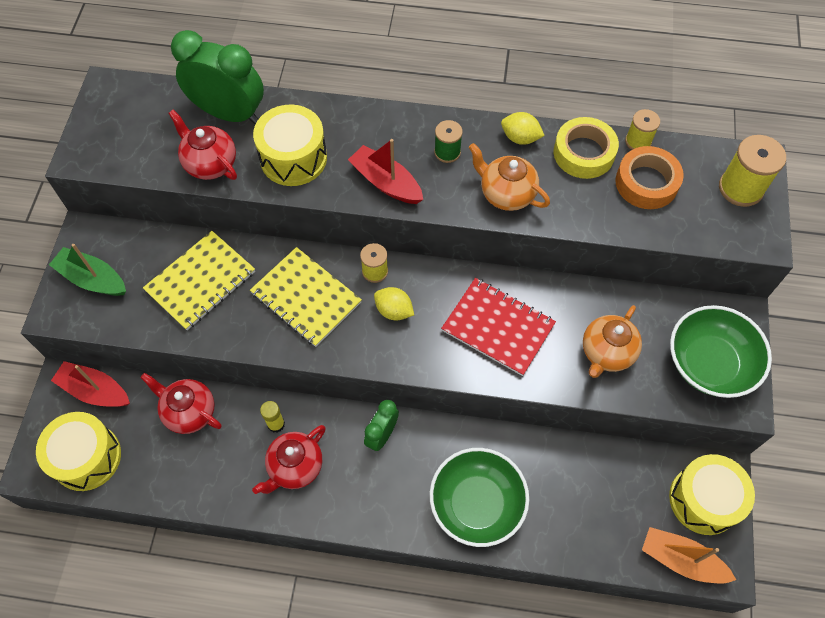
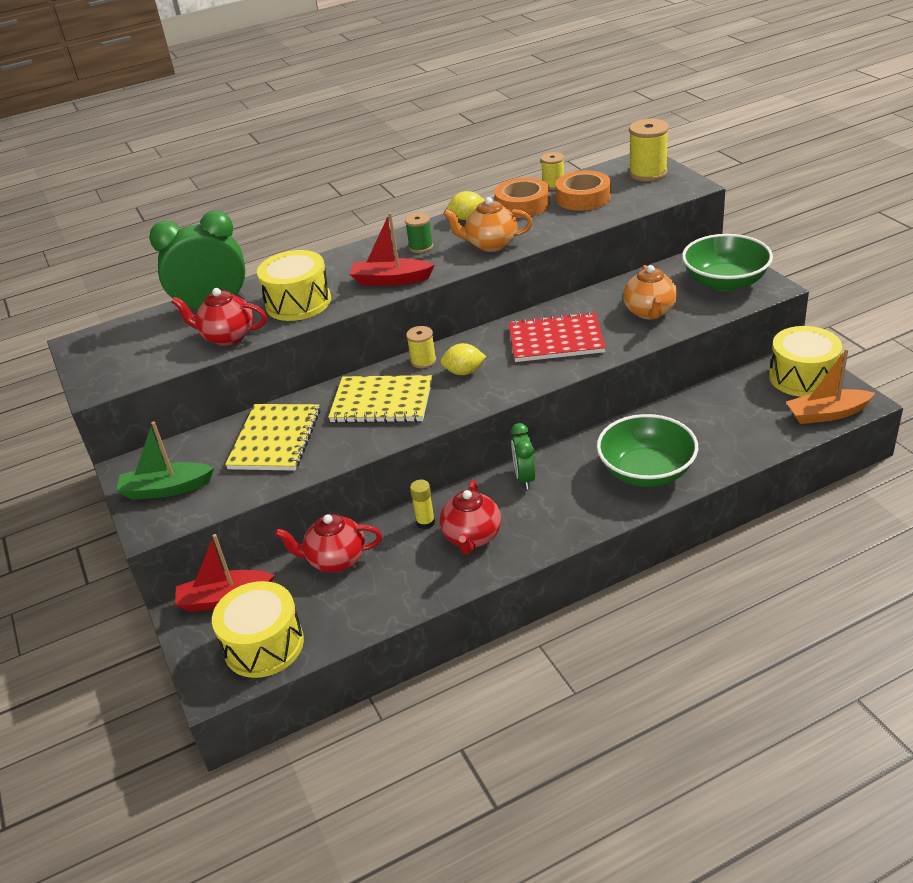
camera: 30 degrees left, 25 degrees down
yellow tape [554,117,619,179] -> orange tape [494,178,550,218]

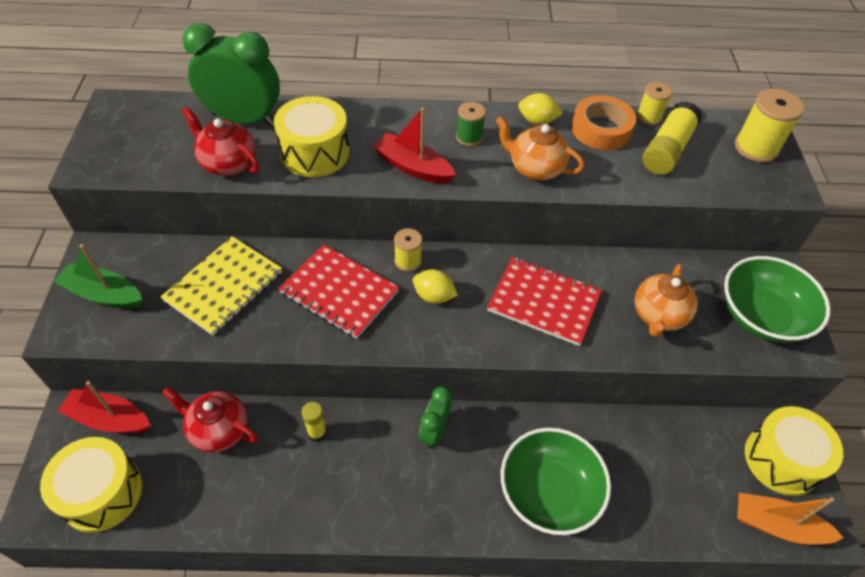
camera: 20 degrees right, 15 degrees up
yellow notebook [328,375,432,423] -> red notebook [279,244,399,339]
red teapot [440,480,501,554] -> none
orange tape [556,170,611,211] -> yellow glue stick [643,101,702,175]

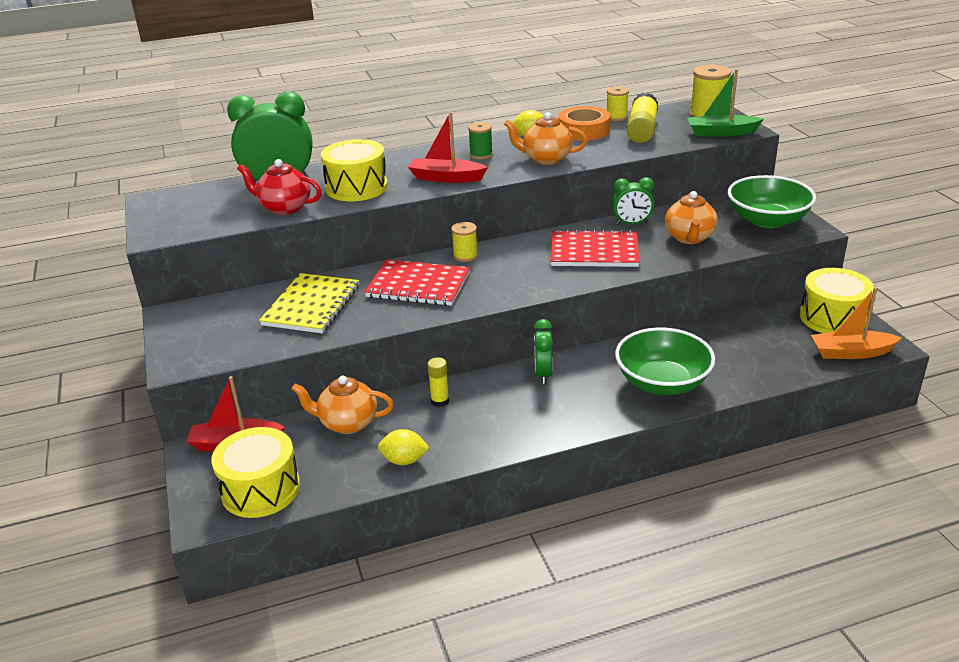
camera: 15 degrees left, 20 degrees down
green boat [53,244,142,309] -> green boat moved to [687,69,764,137]
red teapot [162,388,258,453] -> orange teapot [292,376,394,434]
yellow lemon [413,269,458,304] -> yellow lemon moved to [378,429,429,465]
none -> green clock [612,177,655,225]

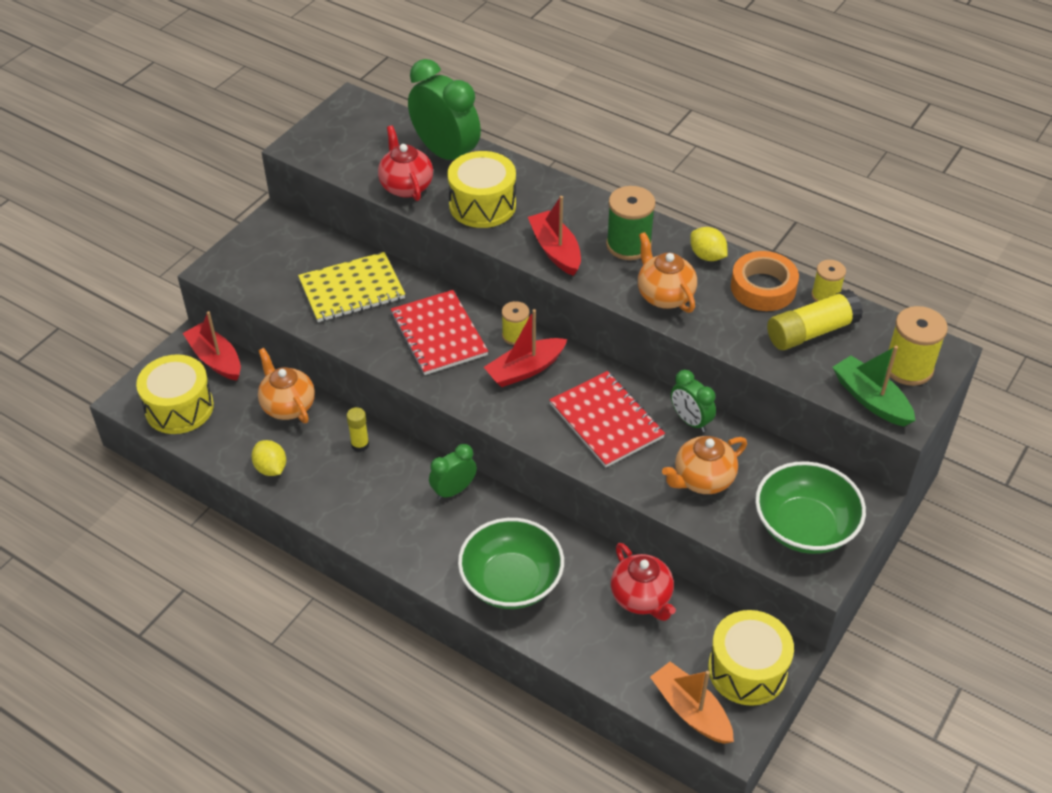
camera: 50 degrees right, 15 degrees up
green spool [468,122,493,159] -> green spool [606,186,656,260], size x1.65
none -> red boat [484,309,567,387]
none -> red teapot [611,543,676,621]

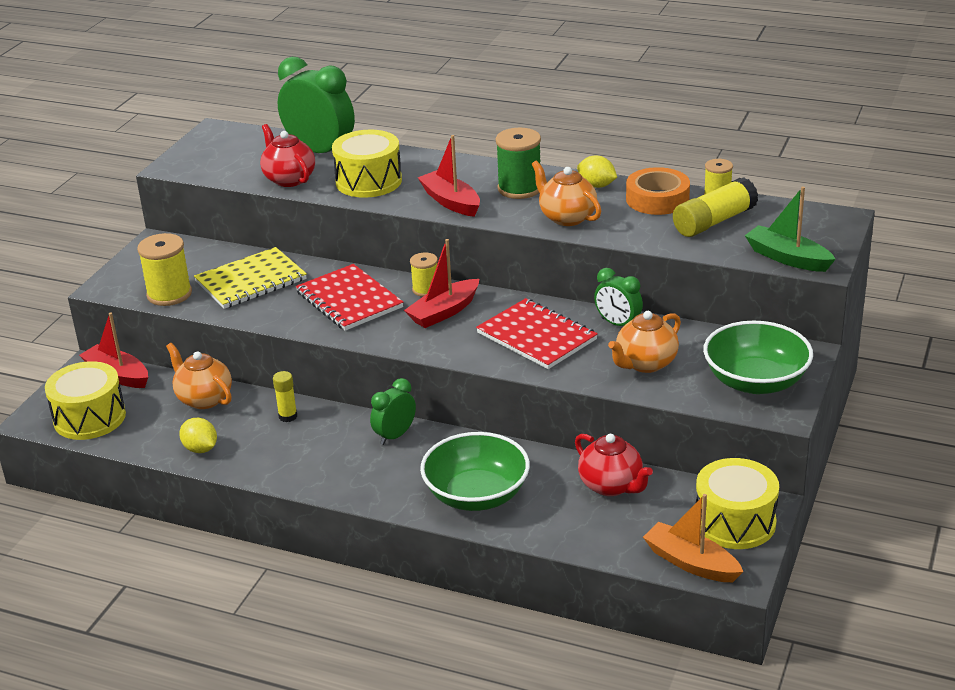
camera: 10 degrees left, 15 degrees down
yellow spool [887,306,948,386] -> yellow spool moved to [137,233,192,306]

